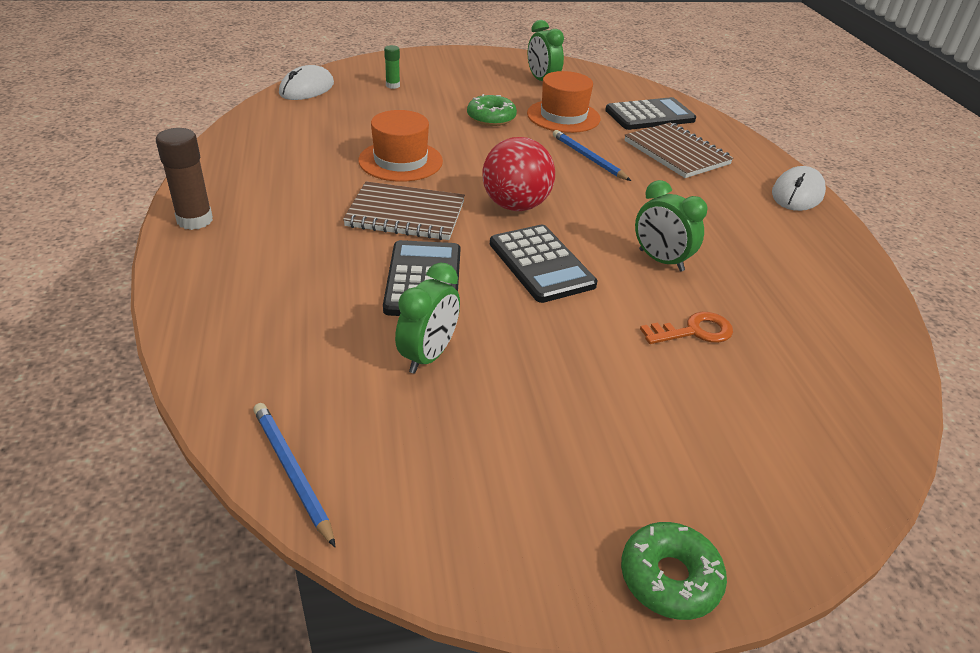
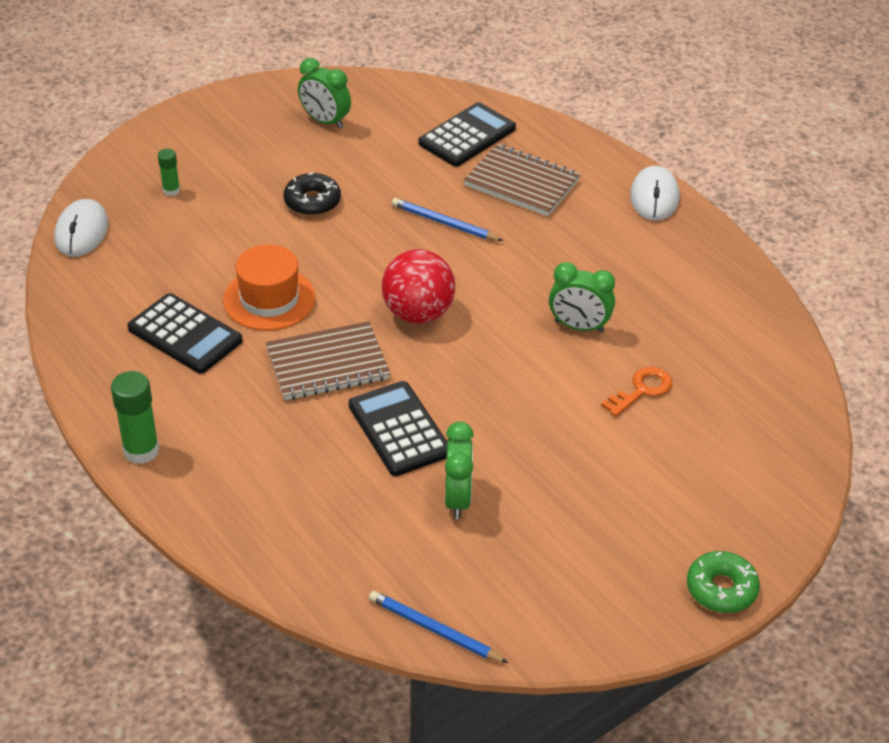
camera: 25 degrees left, 5 degrees up
brown glue stick [156,128,213,230] -> green glue stick [111,371,160,464]
green donut [467,94,517,126] -> black donut [284,172,341,216]
black calculator [490,225,597,303] -> black calculator moved to [127,293,243,374]
orange hat [527,71,600,133] -> none

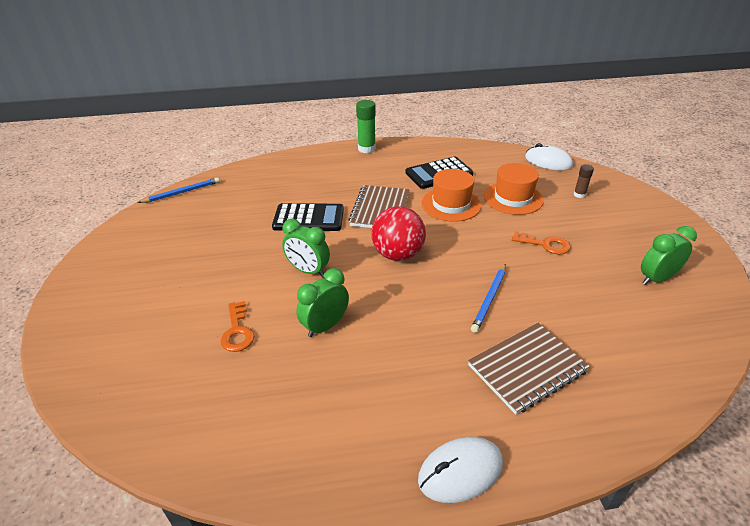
camera: 120 degrees right, 5 degrees down
green glue stick [158,149,180,196] -> brown glue stick [573,164,594,198]
black donut [284,172,341,216] -> orange key [512,231,571,254]
blue pencil [392,198,503,241] -> blue pencil turned 150 degrees clockwise [471,264,506,333]
black calculator [418,102,516,167] -> none
green clock [445,422,474,519] -> green clock moved to [282,219,330,277]
white mouse [630,166,680,221] -> white mouse turned 60 degrees counterclockwise [418,437,503,503]
green donut [687,551,760,613] -> none
none -> orange hat [484,163,544,215]

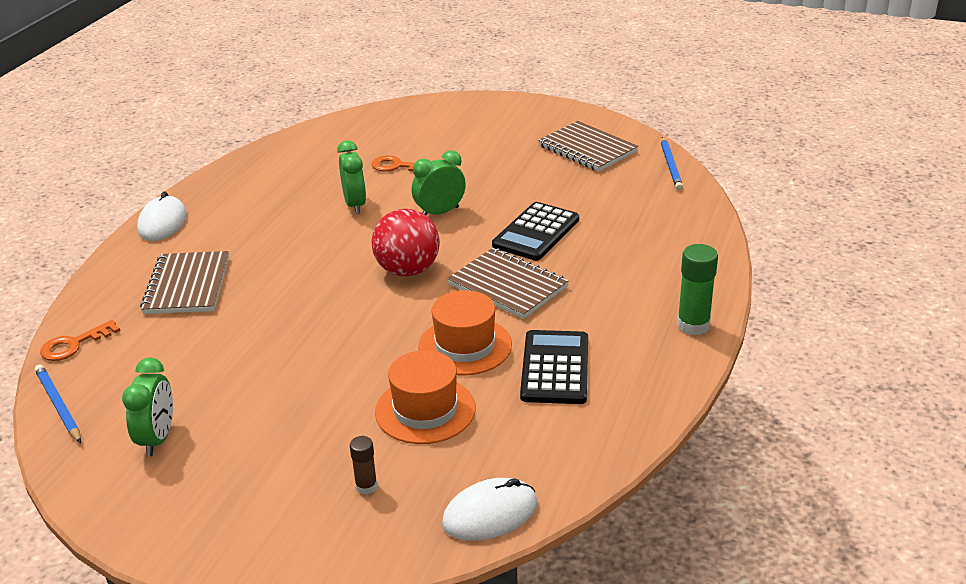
camera: 120 degrees right, 5 degrees down
blue pencil [471,264,506,333] -> blue pencil moved to [35,365,81,443]
orange key [512,231,571,254] -> orange key moved to [40,320,120,361]
none -> brown notebook [538,121,638,172]

